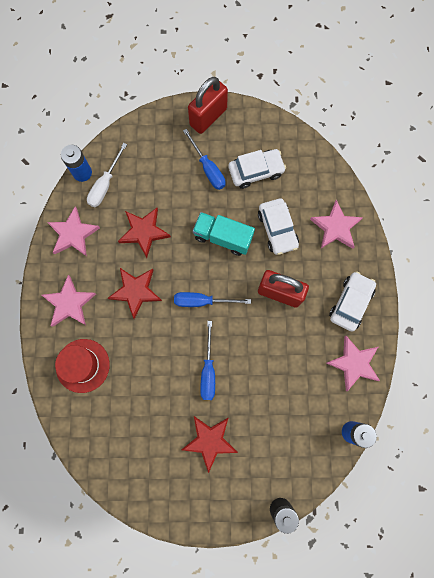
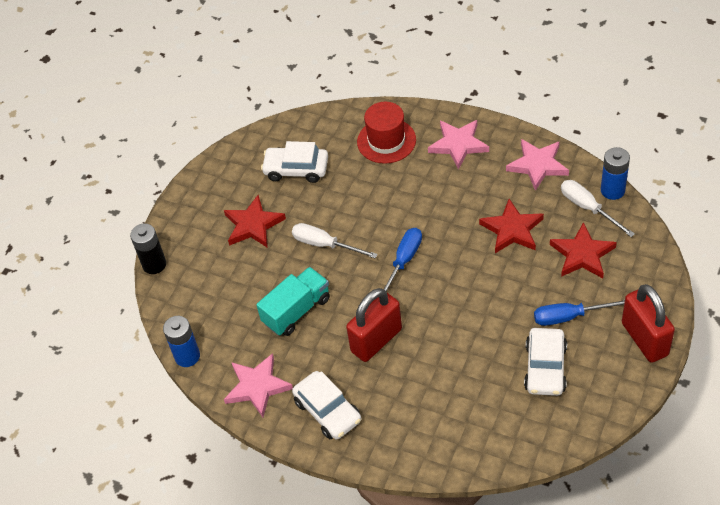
camera: 120 degrees right, 25 degrees down
red star [108,268,162,319] -> red star moved to [550,222,617,278]
turquoise truck [193,212,255,256] -> turquoise truck moved to [256,267,330,336]
blue screwdriver [200,321,215,400] -> white screwdriver [292,223,378,258]
white car [258,198,299,255] -> white car moved to [261,141,328,183]
pink star [310,200,363,249] -> none

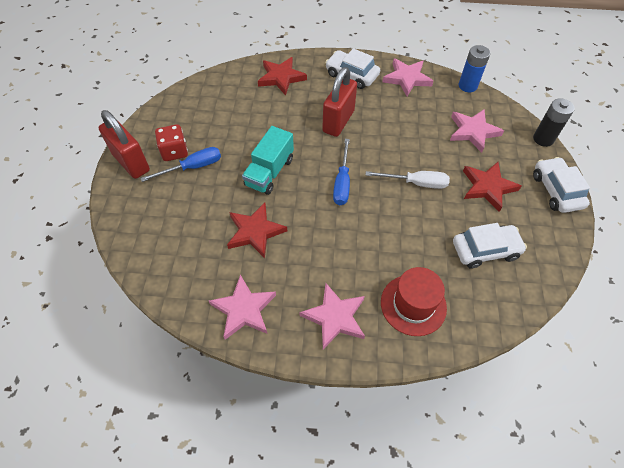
camera: 155 degrees right, 5 degrees up
turquoise truck [256,267,330,336] -> turquoise truck moved to [242,126,294,195]
white car [524,328,567,396] -> white car moved to [533,157,590,213]
red star [550,222,617,278] -> red star moved to [258,57,307,95]
white screwdriver [561,180,635,237] -> none
blue battery [601,147,630,200] -> none
none -> red dice [155,124,188,161]
none -> pink star [450,109,504,153]

